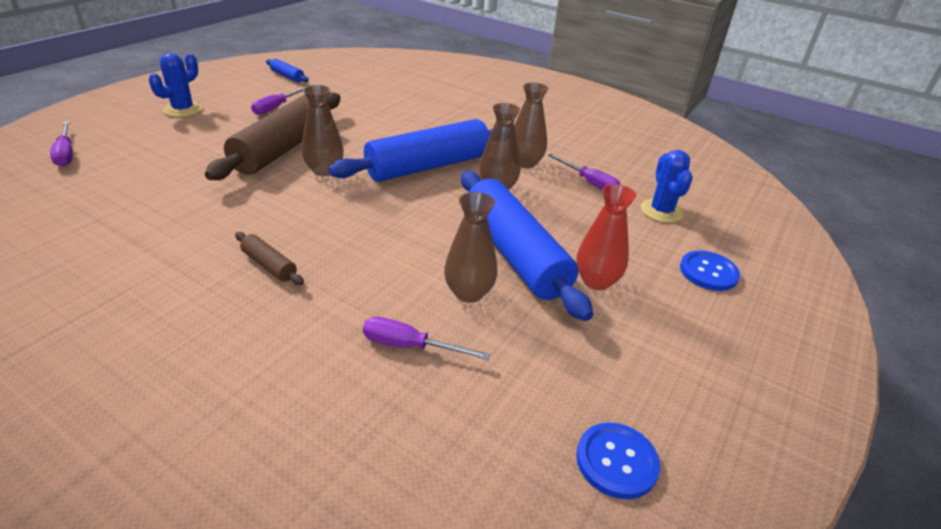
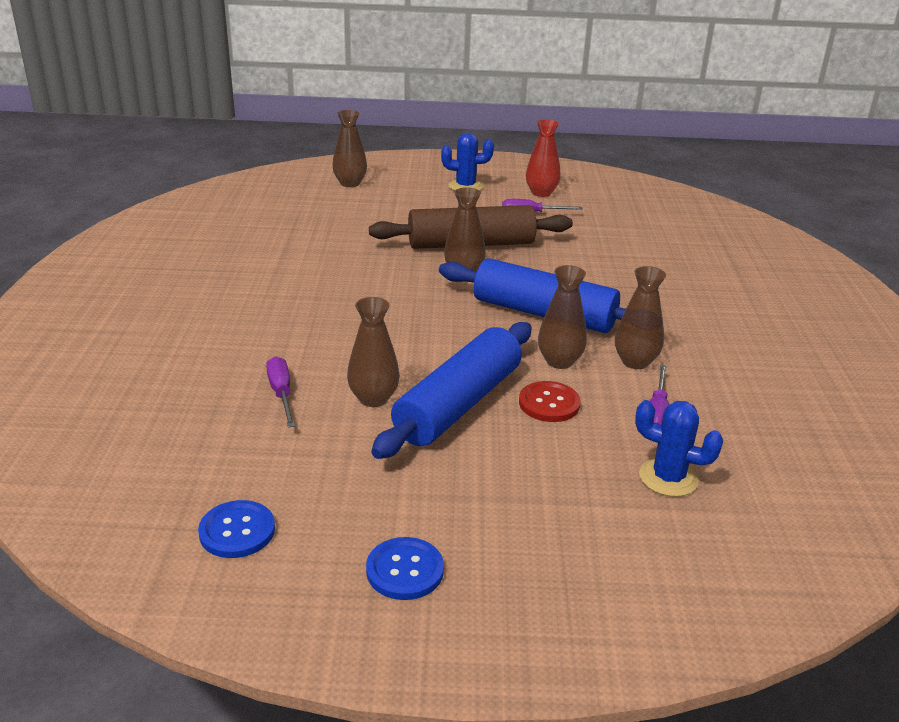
camera: 60 degrees right, 5 degrees down
purple screwdriver [50,121,73,166] -> brown vase [332,110,367,187]
brown rolling pin [235,232,304,285] -> none
blue rolling pin [266,59,309,82] -> none
red vase [576,184,637,290] -> red vase moved to [526,119,561,197]
blue cactus [640,150,693,223] -> blue cactus turned 60 degrees clockwise [635,400,723,497]
blue button [680,250,740,291] -> blue button moved to [366,537,444,600]
none -> red button [519,381,581,422]

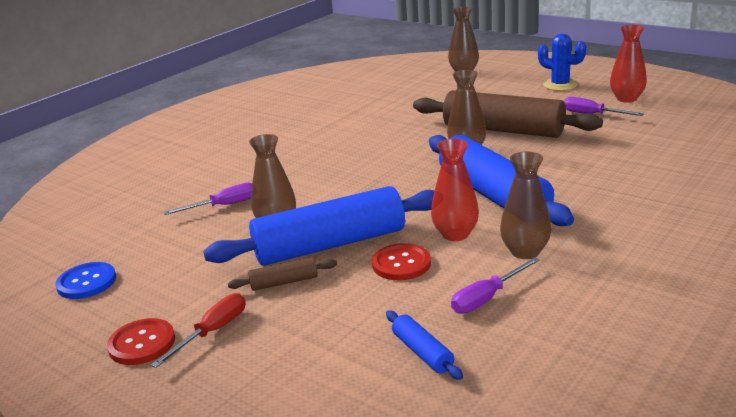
camera: 40 degrees right, 5 degrees down
purple screwdriver [266,356,295,428] -> purple screwdriver turned 45 degrees clockwise [164,183,252,215]
blue button [366,537,444,600] -> red button [107,318,175,365]
brown vase [538,265,587,369] -> red vase [431,139,479,241]
blue cactus [635,400,723,497] -> blue rolling pin [386,311,463,380]
none -> red screwdriver [151,293,245,368]
none -> brown rolling pin [228,257,337,291]

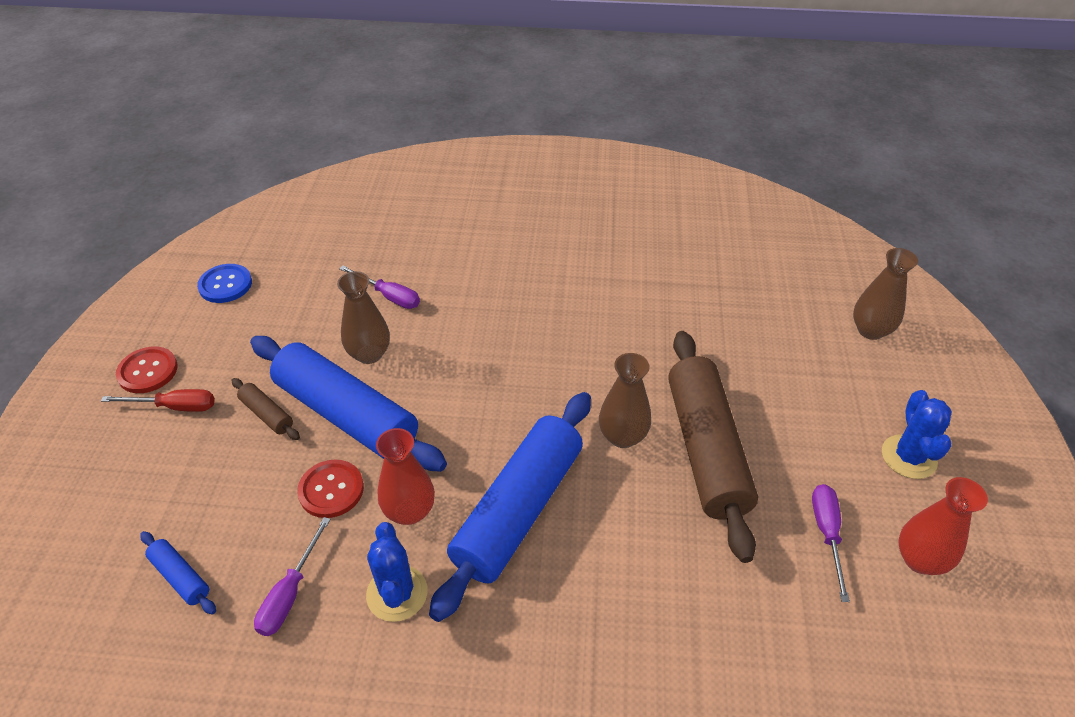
camera: 55 degrees right, 20 degrees up
blue rolling pin [386,311,463,380] -> blue rolling pin turned 75 degrees counterclockwise [140,531,216,615]
purple screwdriver [451,257,540,314] -> purple screwdriver turned 90 degrees counterclockwise [254,517,331,636]
brown vase [500,152,551,259] -> blue cactus [366,522,428,622]

